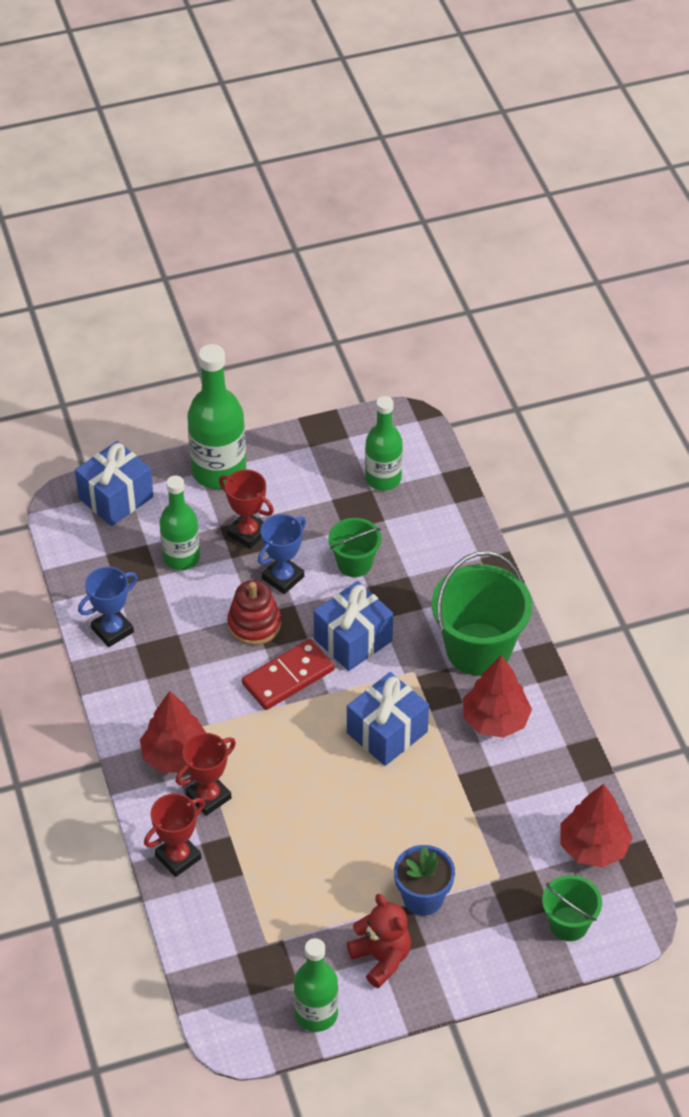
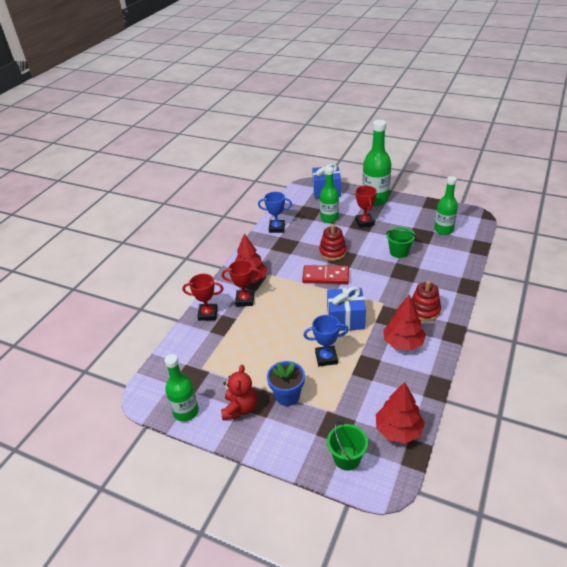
camera: 45 degrees right, 10 degrees down
blue trophy [258,514,306,594] -> blue trophy moved to [303,315,349,366]
blue gift [314,581,393,671] -> none
green bucket [432,551,532,676] -> red stacking toy [412,281,441,321]

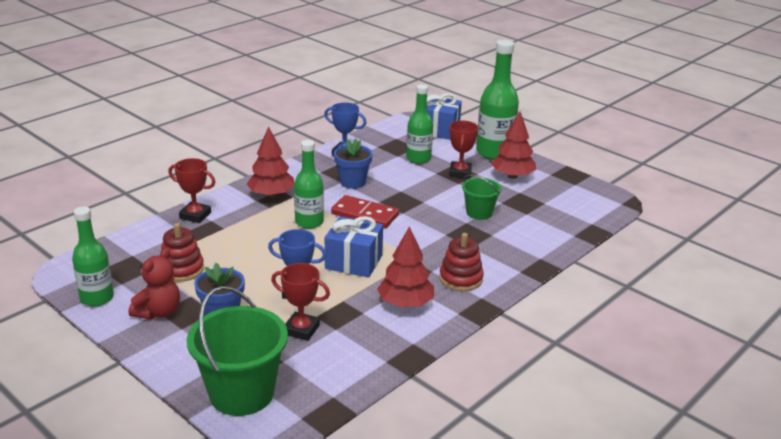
camera: 15 degrees right, 10 degrees down
red trophy [222,260,262,306] -> red trophy moved to [271,263,330,341]
red stacking toy [319,224,347,261] -> red stacking toy moved to [160,223,204,282]
green bucket [327,422,368,471] -> green bucket [187,286,288,416], size x1.82
red tree [376,382,425,444] -> red tree moved to [491,111,536,179]
green bottle [434,176,458,235] -> green bottle moved to [294,140,324,229]
none -> blue flower pot [334,139,372,189]

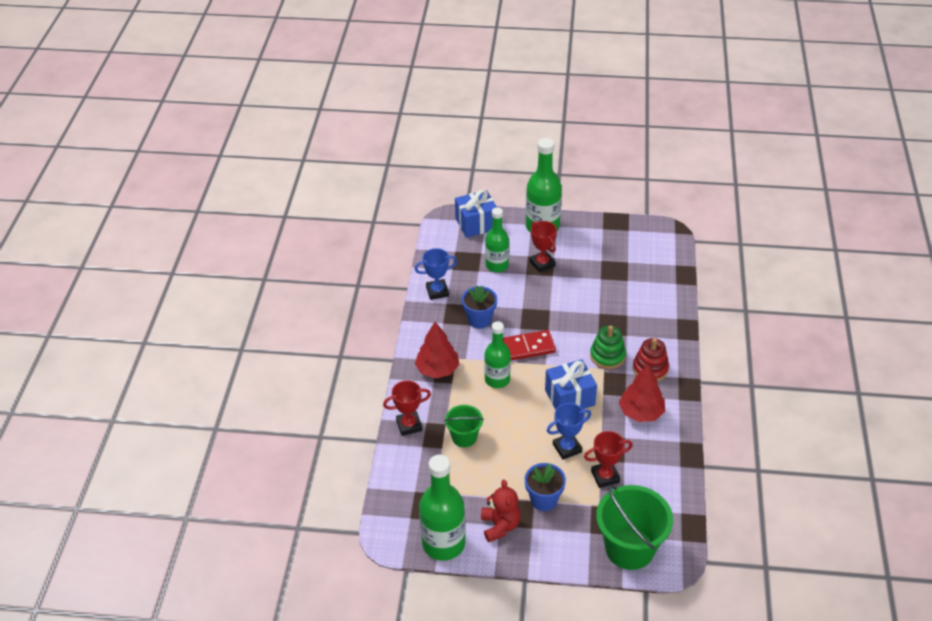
camera: 35 degrees left, 15 degrees up
green bottle [72,207,114,307] -> green bottle [419,455,465,561], size x1.51
red stacking toy [160,223,204,282] -> none
green bucket [462,174,502,220] -> green bucket moved to [444,405,484,447]
red tree [491,111,536,179] -> none
none -> green stacking toy [590,325,626,369]

